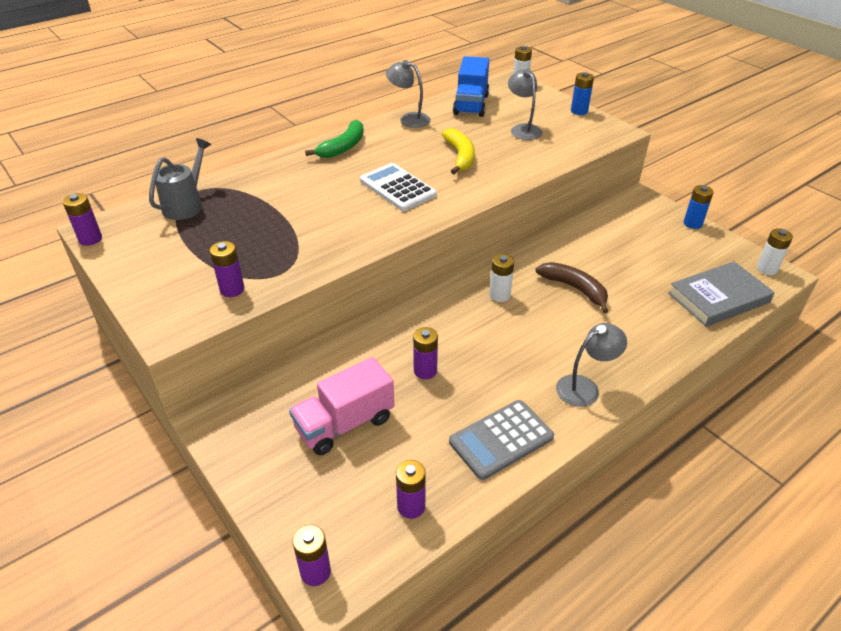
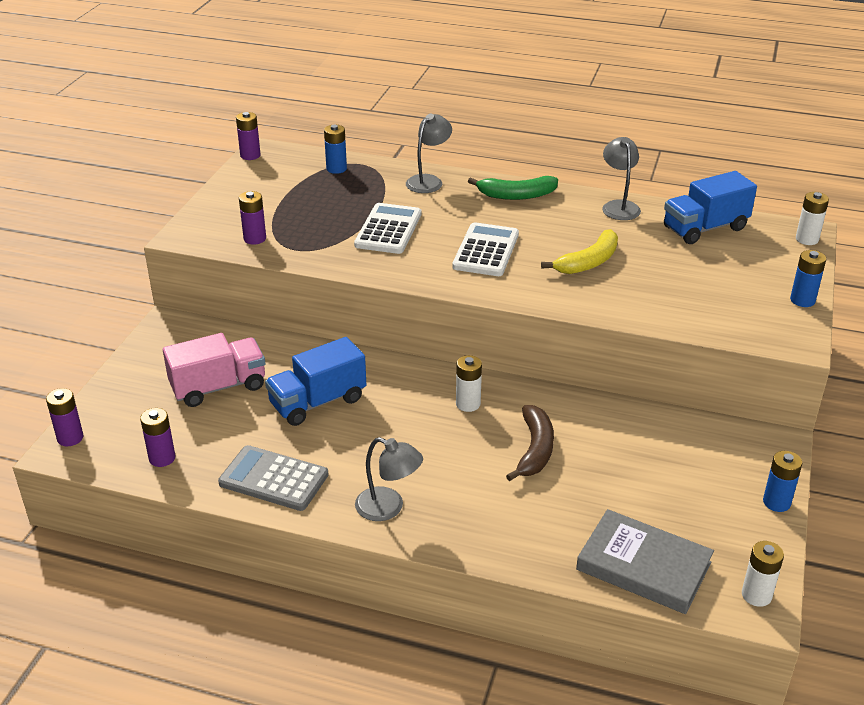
camera: 55 degrees right, 5 degrees down
grey watering can [149,138,211,220] -> blue battery [324,125,347,174]
pink truck [289,357,394,455] -> pink truck turned 135 degrees clockwise [163,333,265,407]
purple battery [413,327,438,379] -> blue truck [265,337,366,426]
grey lamp [508,68,542,140] -> grey lamp moved to [406,114,452,193]
none -> white calculator [354,203,421,254]

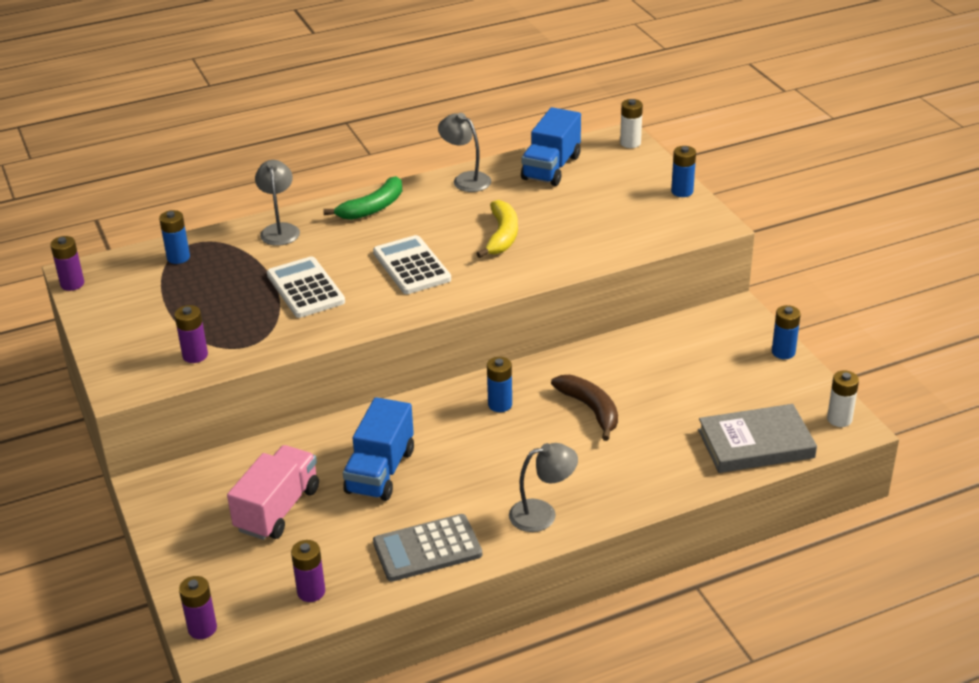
camera: 40 degrees left, 0 degrees up
white battery [456,355,482,412] -> blue battery [487,357,512,412]

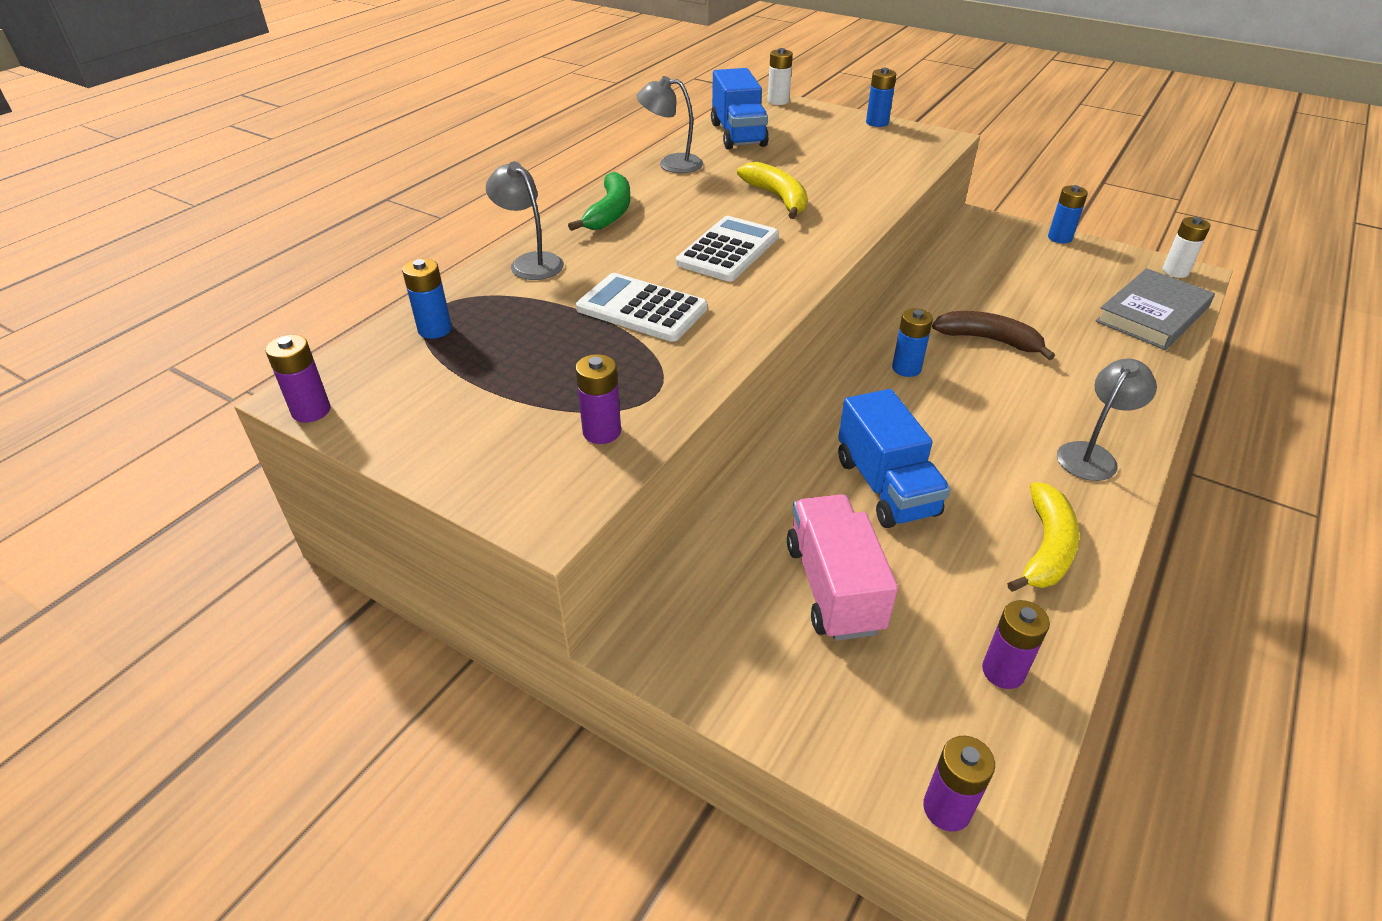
camera: 35 degrees left, 5 degrees up
white calculator [373,235,451,294] -> white calculator turned 90 degrees clockwise [676,216,779,281]
grey calculator [373,514,482,581] -> yellow banana [1007,482,1079,592]

